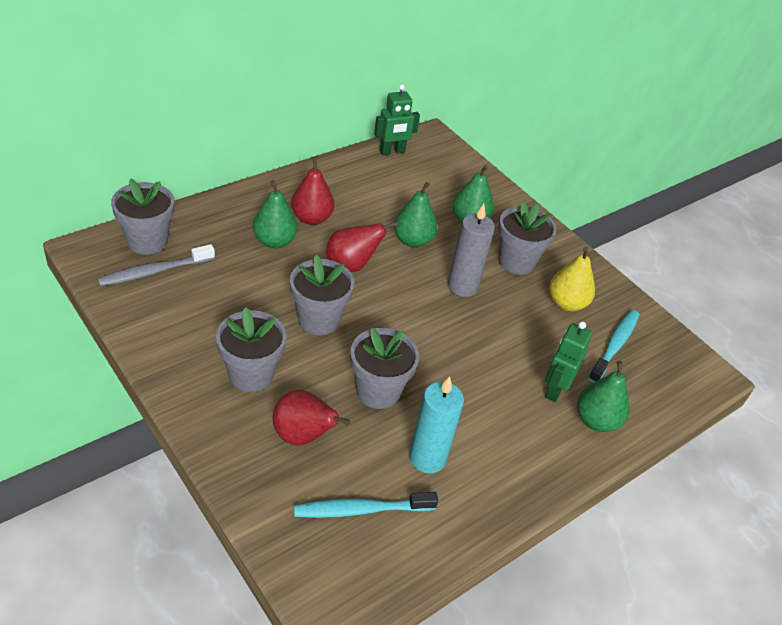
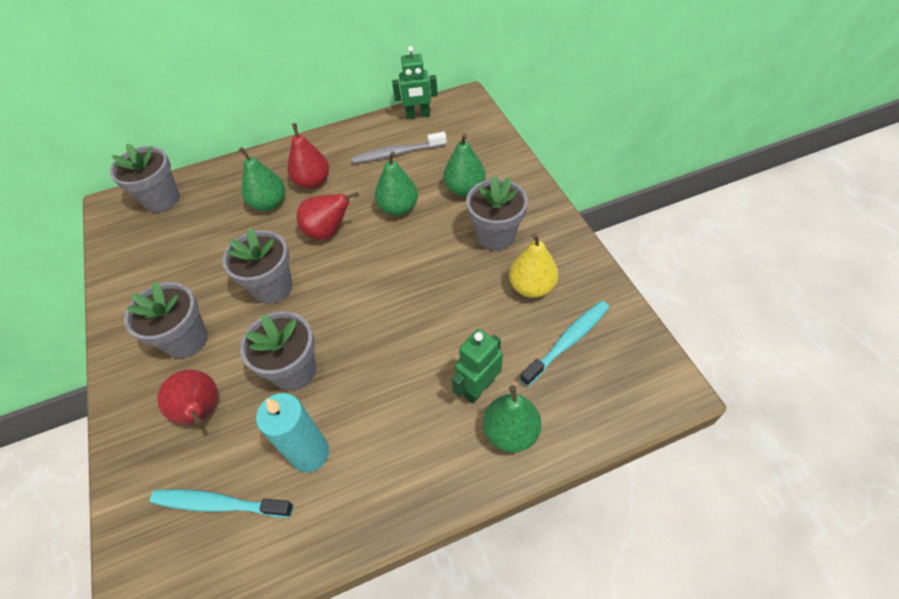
camera: 25 degrees right, 10 degrees up
grey toothbrush [97,244,215,287] -> grey toothbrush moved to [352,132,447,164]
grey candle [448,204,495,297] -> none

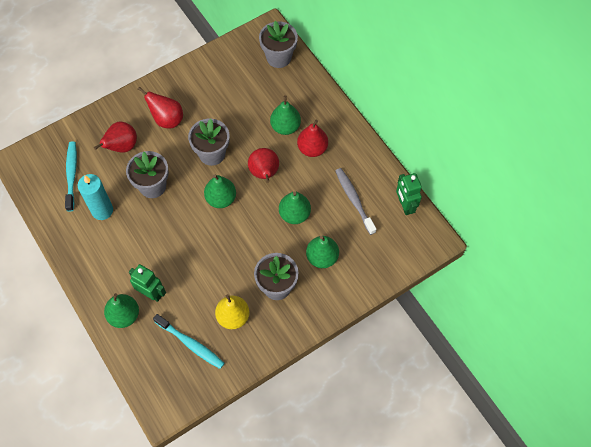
camera: 75 degrees right, 10 degrees up
grey flower pot [124,281,207,358] -> red pear [138,87,183,128]
none -> green pear [204,174,236,208]

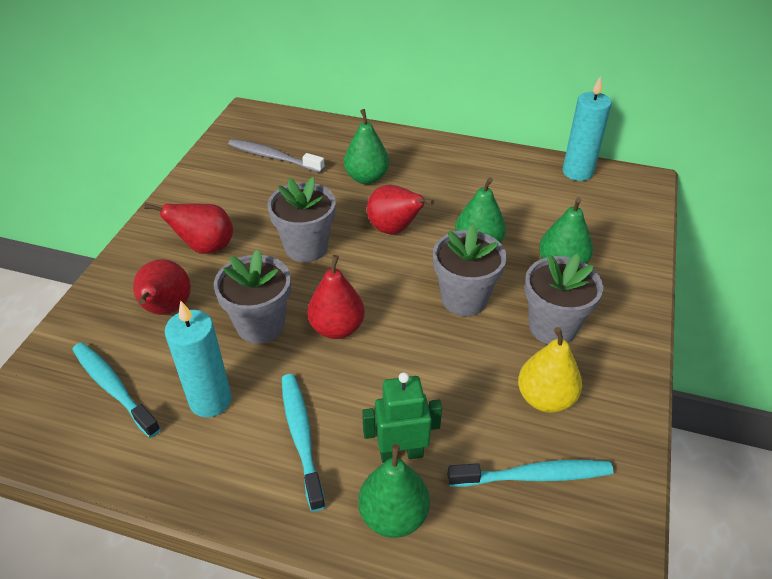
camera: 40 degrees left, 20 degrees down
green pear [204,174,236,208] -> none
grey flower pot [259,21,298,68] -> grey flower pot moved to [433,225,507,316]
red pear [297,120,328,157] -> red pear moved to [307,255,365,339]
grey toothbrush [335,168,376,235] -> grey toothbrush moved to [228,139,325,173]
green robot [396,173,422,215] -> turquoise candle [562,76,612,181]
none -> turquoise toothbrush [282,374,325,512]

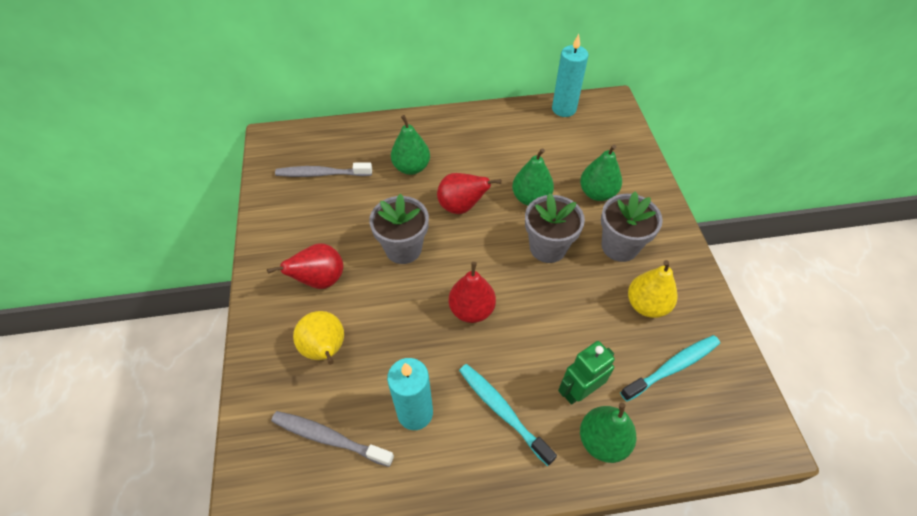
camera: 25 degrees left, 10 degrees up
turquoise toothbrush [72,342,161,438] -> grey toothbrush [271,411,394,467]
red pear [133,259,191,315] -> yellow pear [293,311,344,365]
grey flower pot [214,249,291,344] -> none

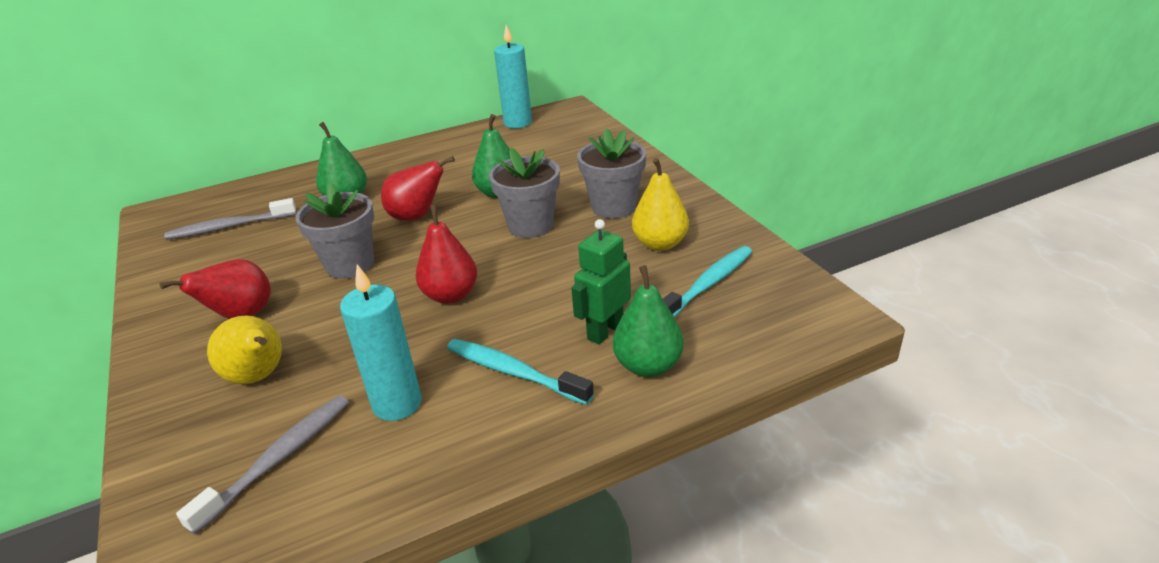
camera: 15 degrees left, 20 degrees down
grey toothbrush [271,411,394,467] -> grey toothbrush turned 120 degrees clockwise [176,395,349,535]
green pear [580,145,622,201] -> none

